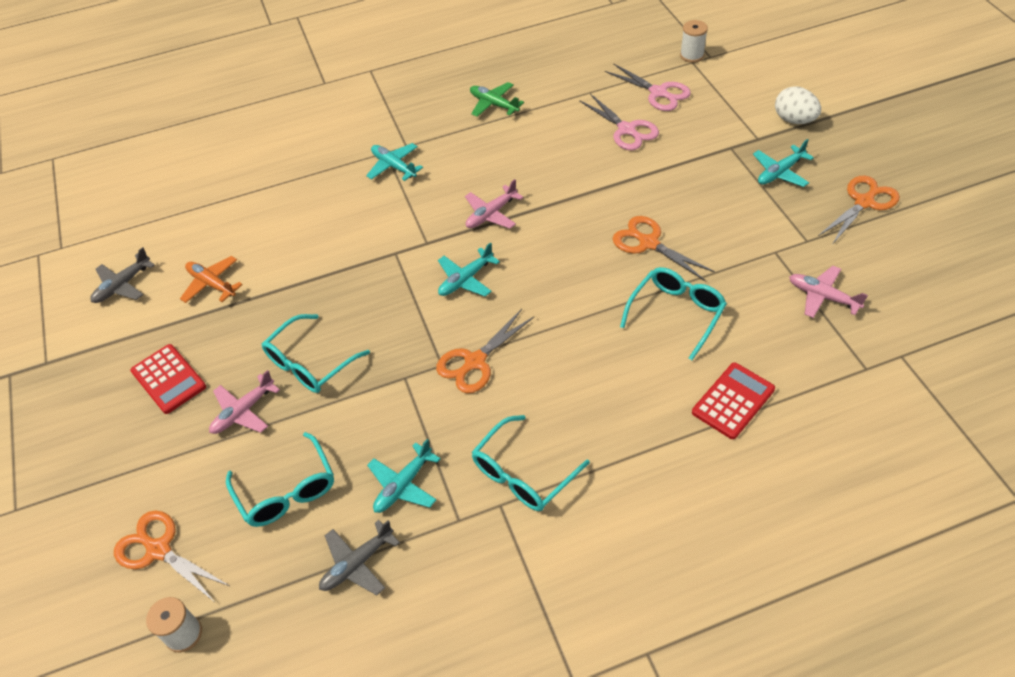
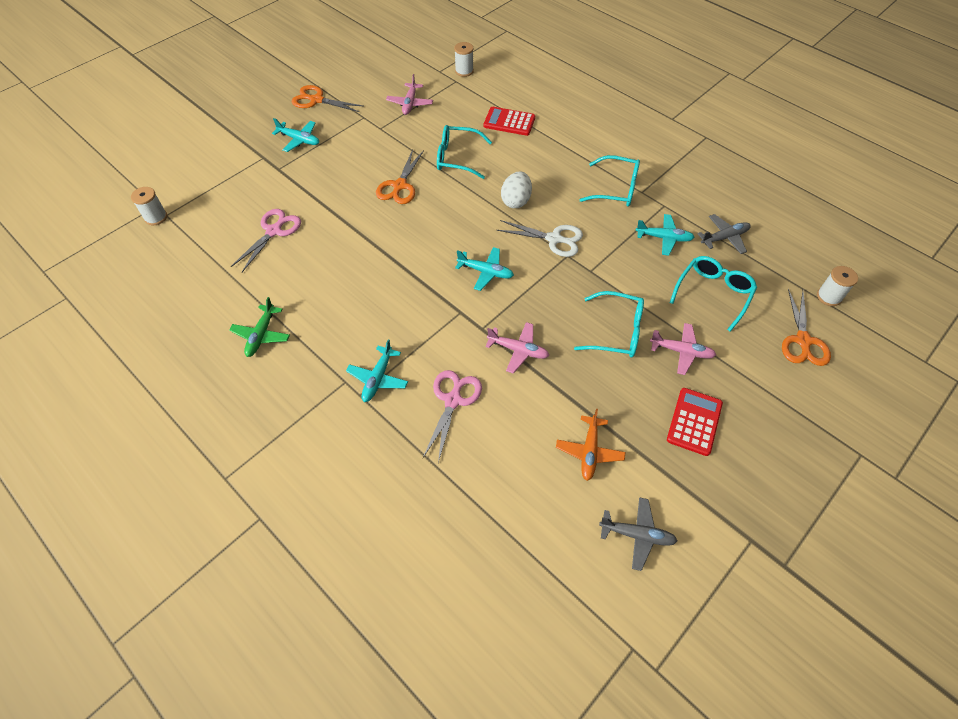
camera: 120 degrees left, 5 degrees up
grey plane [319,520,400,595] -> grey plane turned 45 degrees counterclockwise [697,214,751,254]
orange scissors [436,309,535,393] -> white scissors [497,220,583,257]
pink plane [465,179,524,229] -> pink plane moved to [485,322,549,374]
pink scissors [605,63,691,111] -> pink scissors moved to [423,370,482,462]
white egg [775,86,821,124] -> white egg moved to [501,171,532,208]
none -> white spool [454,42,474,77]

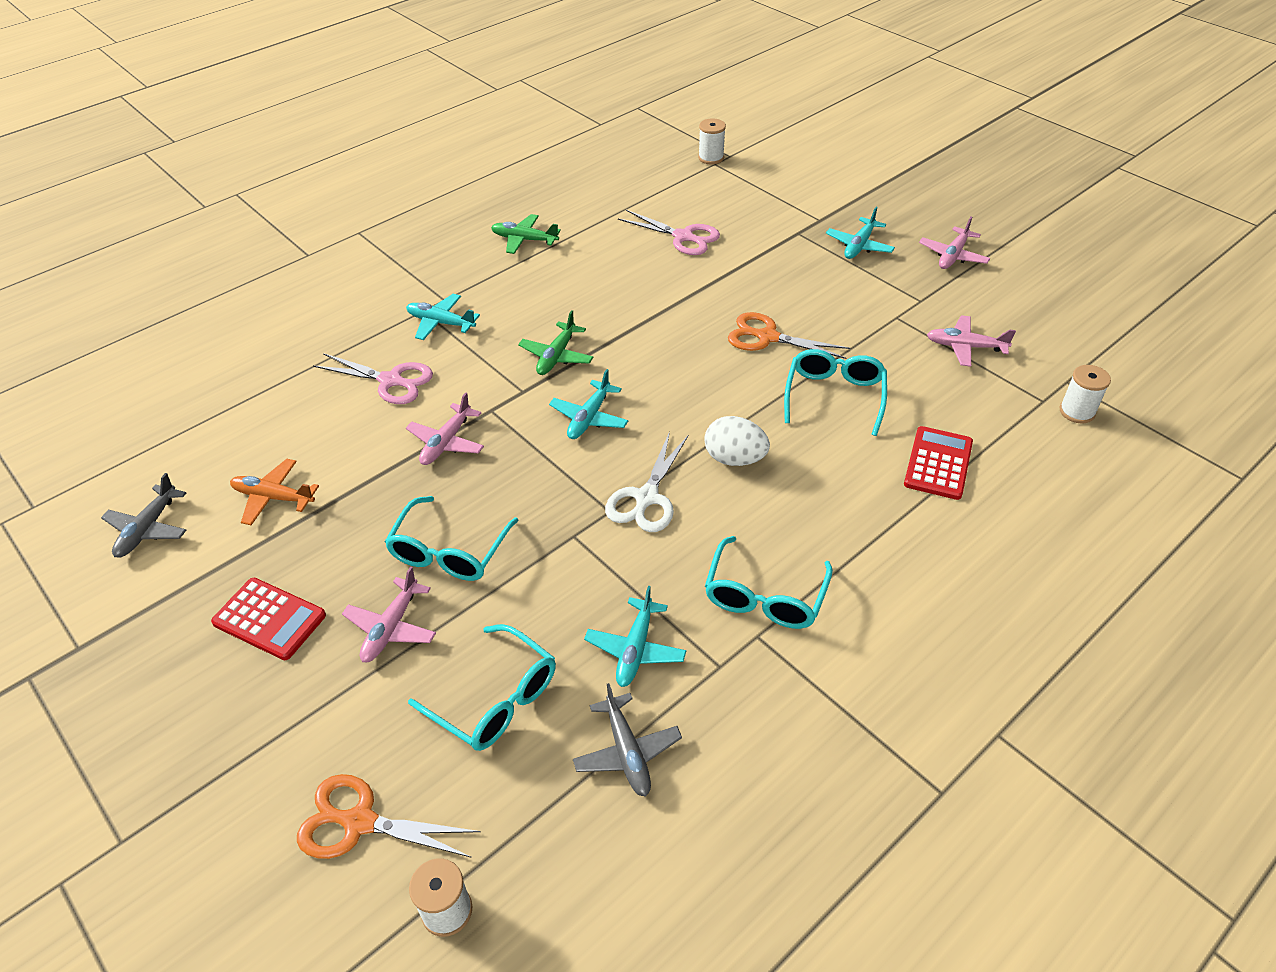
camera: 95 degrees right, 10 degrees down
orange scissors [292,85,363,112] -> pink plane [919,216,990,269]
none -> green plane [518,310,593,375]

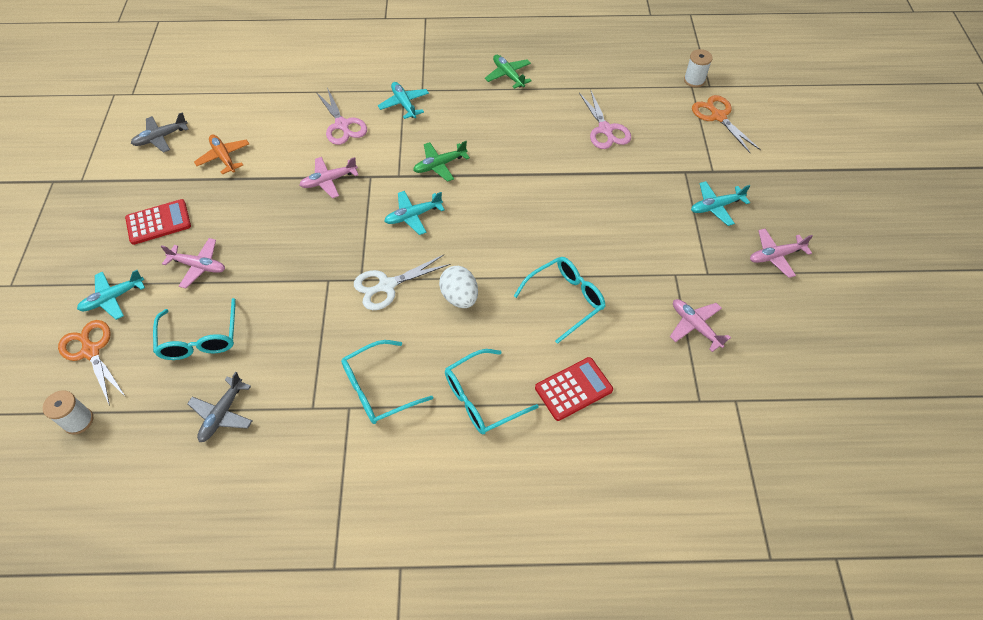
camera: 40 degrees right, 10 degrees up
red calculator [211,578,326,660] -> red calculator turned 90 degrees counterclockwise [125,199,191,245]
pink plane [342,566,436,662] -> pink plane turned 135 degrees counterclockwise [161,238,225,289]
turquoise glasses [385,496,519,581] -> turquoise glasses moved to [445,349,539,434]
turquoise plane [584,585,686,687] -> turquoise plane moved to [77,270,145,320]
orange scissors [728,312,850,359] -> orange scissors moved to [692,95,761,154]
white spool [1059,365,1111,424] -> none

